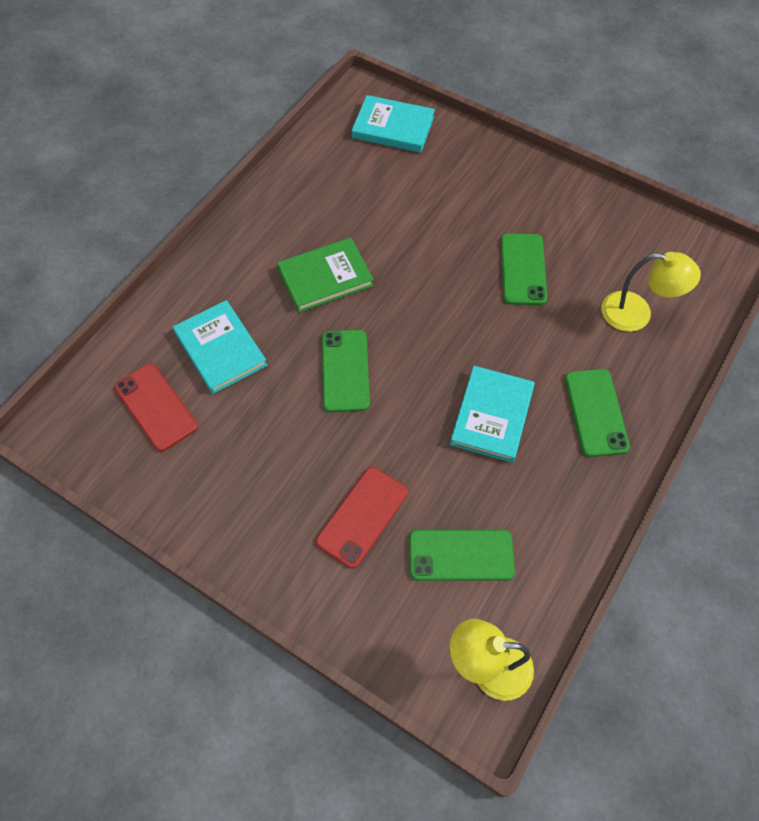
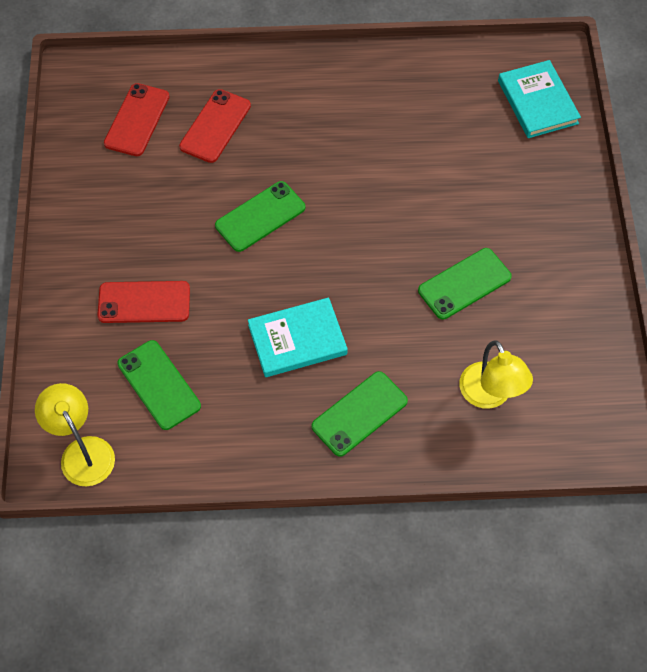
camera: 55 degrees right, 0 degrees up
turquoise book [173,300,267,394] -> red phone [179,89,251,163]
green book [277,238,374,313] -> none

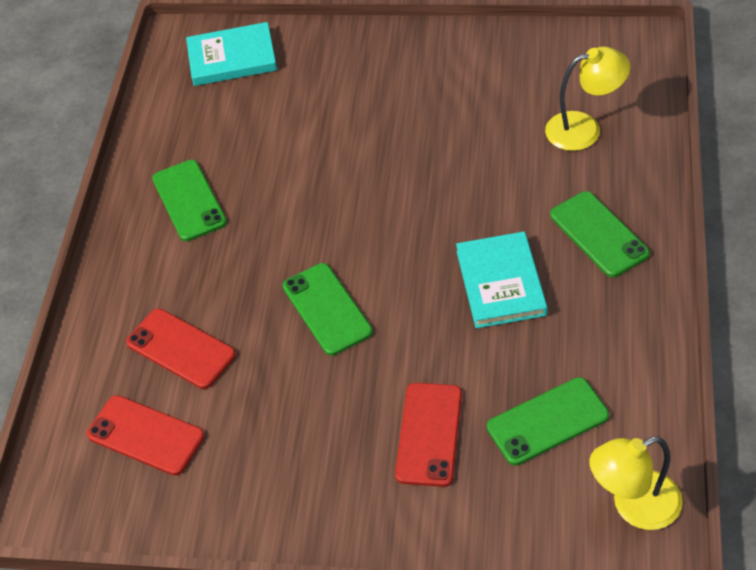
camera: 75 degrees left, 10 degrees down
green phone [418,248,512,320] -> green phone moved to [152,160,227,241]

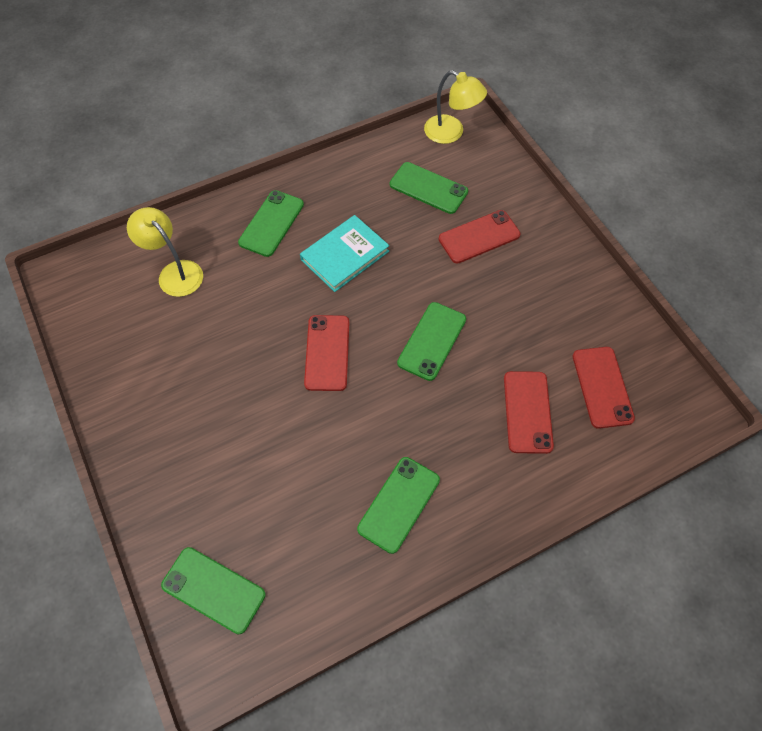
camera: 130 degrees left, 10 degrees up
turquoise book [186,22,277,86] -> green phone [161,547,266,634]
none -> red phone [304,315,349,391]

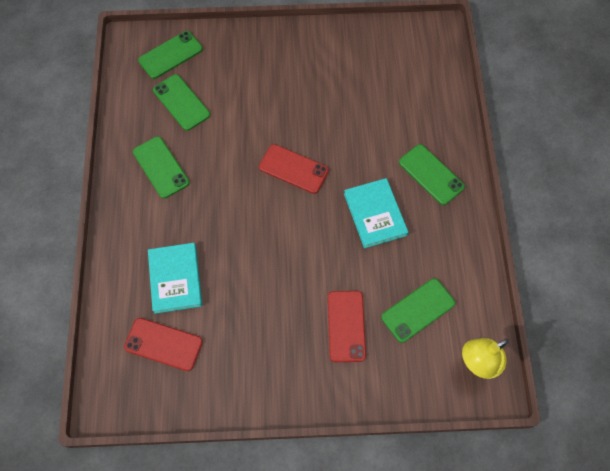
camera: 115 degrees right, 5 degrees up
yellow lamp [127,207,203,297] -> none
green phone [397,302,466,381] -> green phone moved to [153,74,210,131]
red phone [504,371,554,454] -> turquoise book [148,243,202,314]

